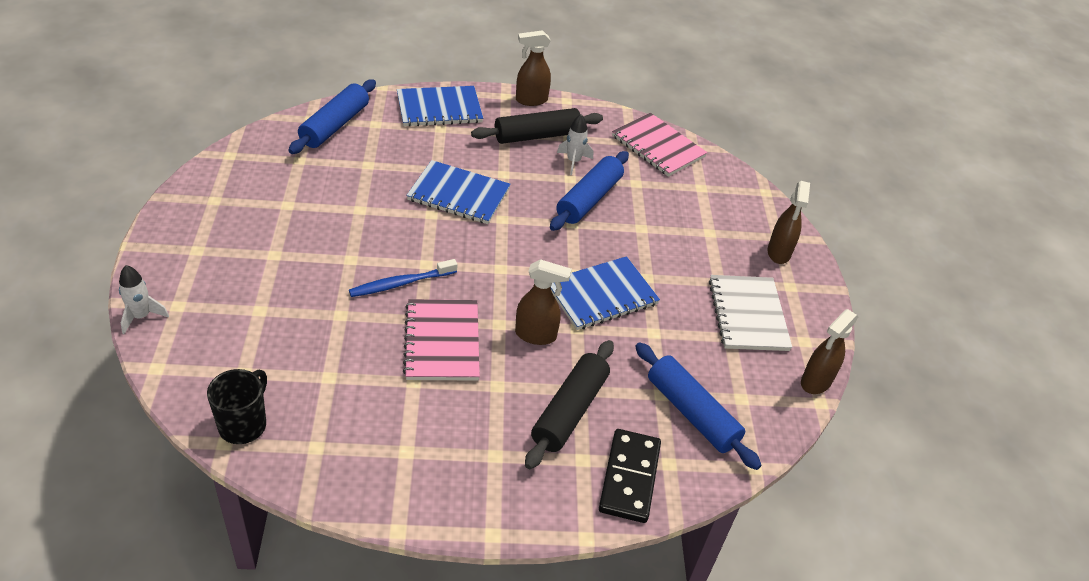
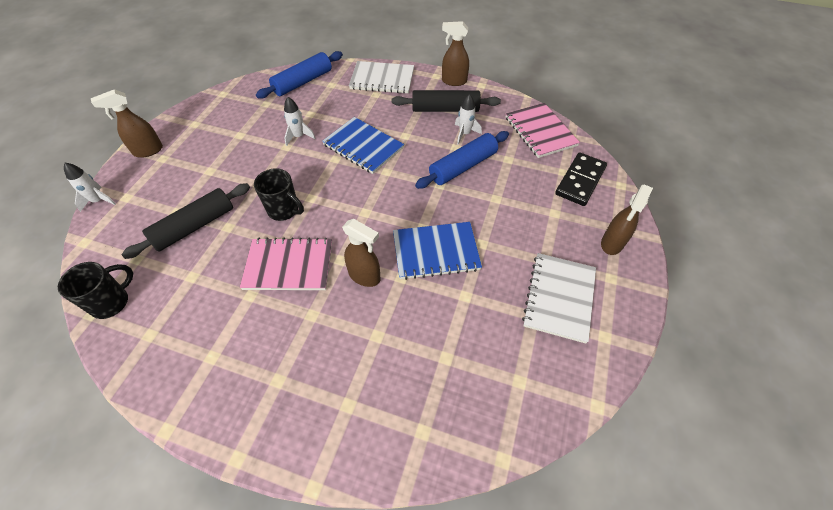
camera: 25 degrees right, 10 degrees up
blue toothbrush [349,259,458,297] -> black mug [254,169,304,221]
blue notebook [397,86,483,127] -> white notebook [349,61,414,94]
pink notebook [403,299,480,380] -> pink notebook turned 75 degrees clockwise [240,238,332,290]
black rolling pin [525,340,614,469] -> black rolling pin moved to [121,183,250,259]
black domino [599,429,661,523] -> black domino moved to [555,152,607,206]
blue rolling pin [635,342,762,470] -> none
brown spray bottle [801,309,859,394] -> brown spray bottle moved to [91,89,163,158]
none -> white rocket [284,97,316,146]

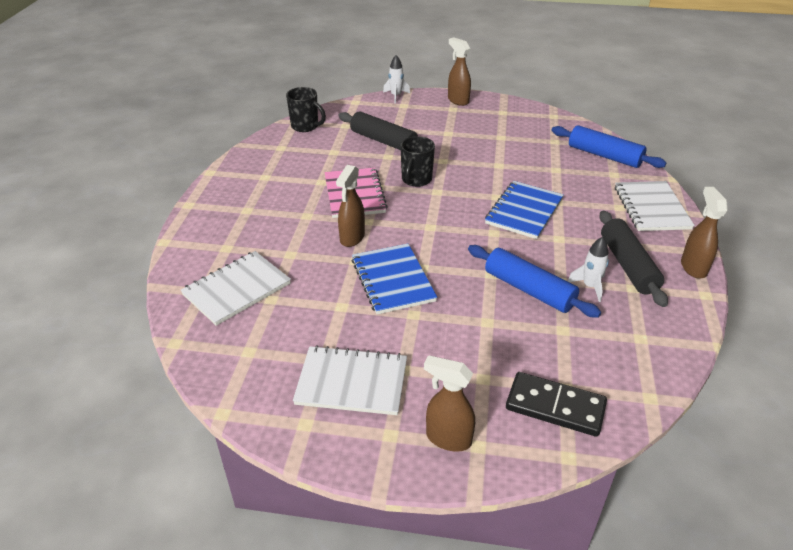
camera: 80 degrees right, 15 degrees down
white rocket [284,97,316,146] -> none
pink notebook [506,103,580,158] -> none
none -> white notebook [181,251,291,326]

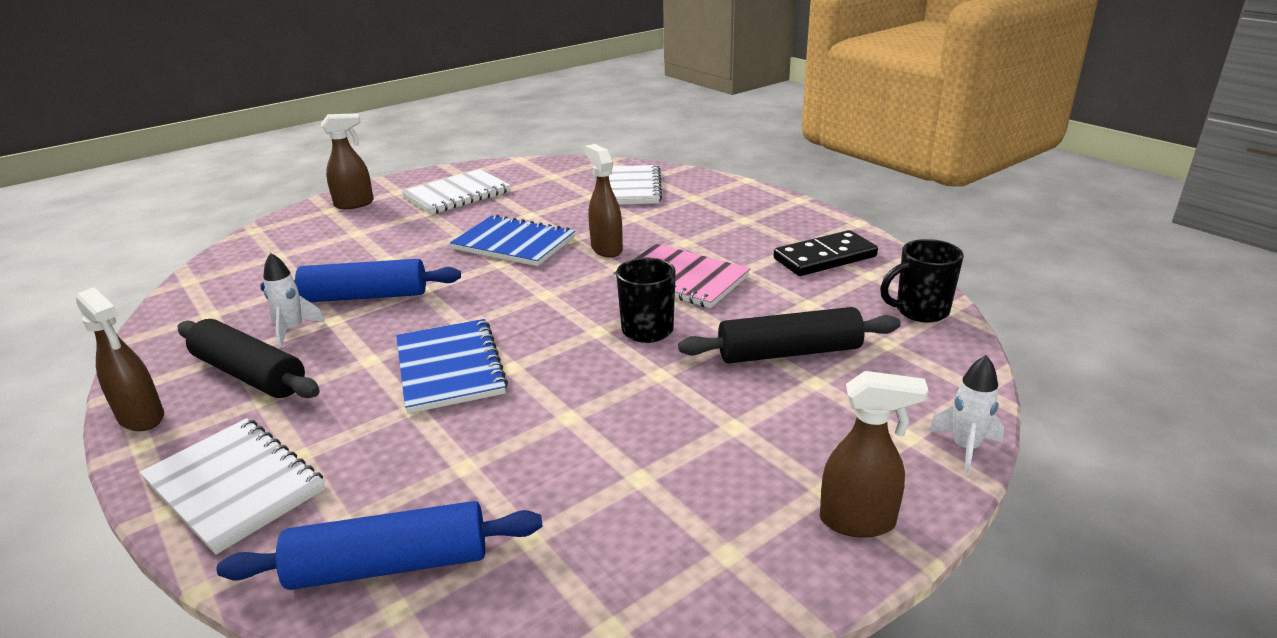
camera: 135 degrees right, 10 degrees down
black domino [506,372,607,437] -> black domino moved to [773,230,878,276]

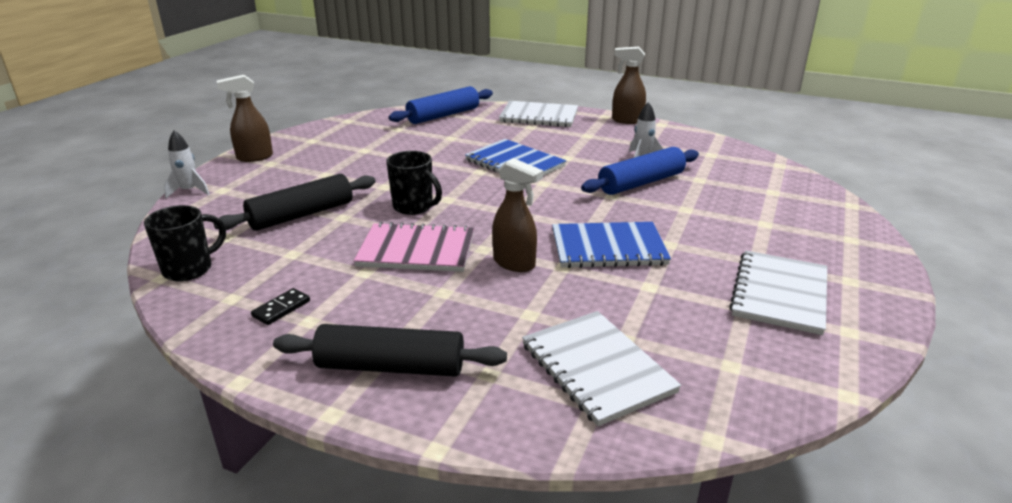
camera: 150 degrees right, 0 degrees up
black rolling pin [178,319,320,398] -> black rolling pin moved to [273,324,507,377]
brown spray bottle [321,113,374,209] -> none
black domino [773,230,878,276] -> black domino [251,288,310,325], size x0.50

